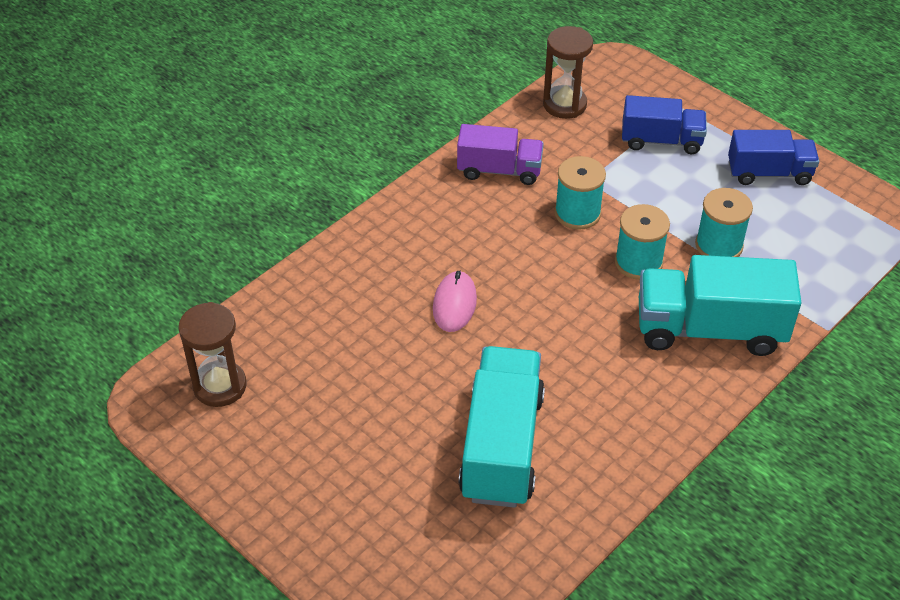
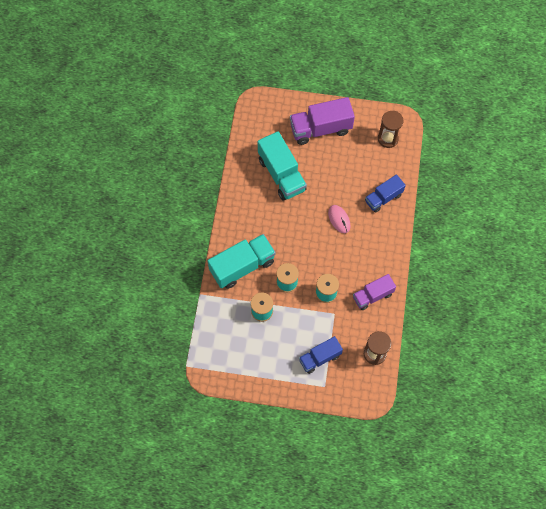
camera: 145 degrees right, 20 degrees up
blue truck [728,130,819,185] -> blue truck moved to [365,174,406,213]
none -> purple truck [290,97,355,145]

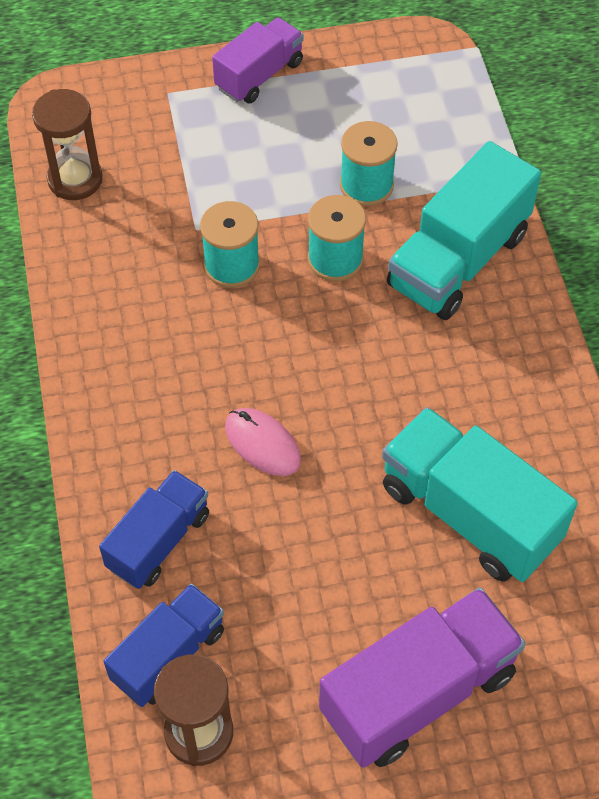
camera: 160 degrees right, 10 degrees down
blue truck [299,336,343,374] -> blue truck moved to [104,583,224,707]
purple truck [353,274,396,310] -> purple truck moved to [212,17,304,104]

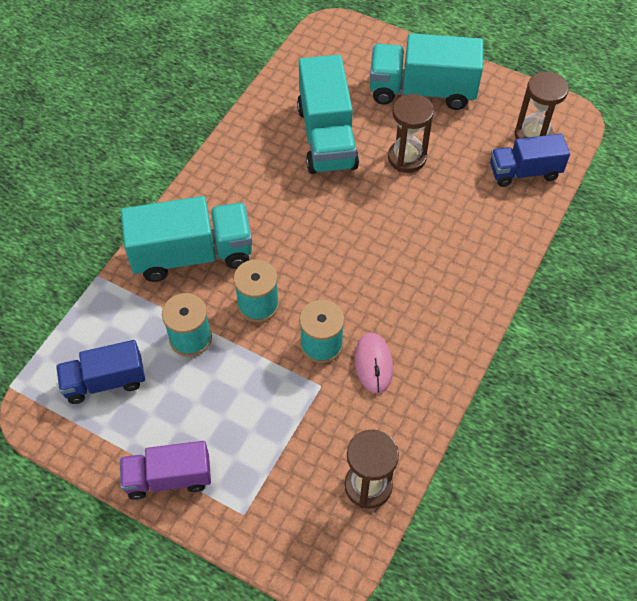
camera: 140 degrees left, 0 degrees up
blue truck [99,470,209,589] -> blue truck moved to [56,340,145,404]
pink mouse [225,408,301,476] -> pink mouse moved to [354,332,393,394]
purple truck [319,587,526,768] -> turquoise truck [370,33,483,110]
none -> brown hourglass [388,94,434,173]

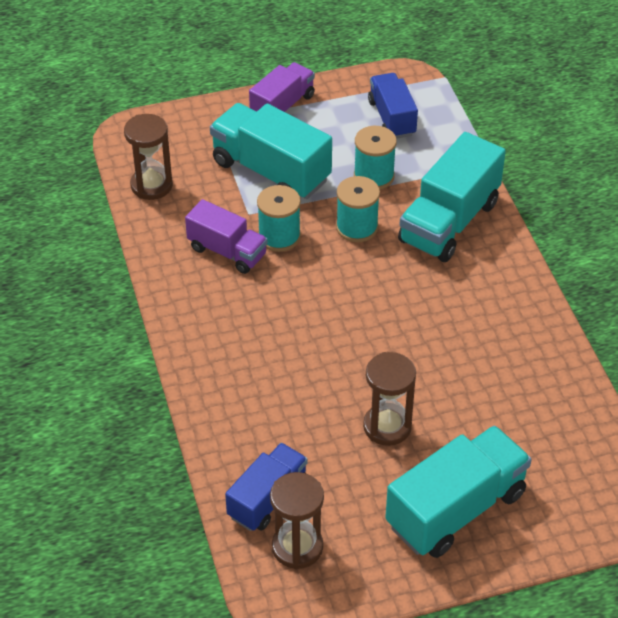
camera: 135 degrees right, 10 degrees down
blue truck [56,340,145,404] -> blue truck turned 45 degrees counterclockwise [368,73,418,139]
turquoise truck [297,55,359,174] -> turquoise truck moved to [210,103,332,199]
pink mouse [354,332,393,394] -> purple truck [185,199,268,274]

